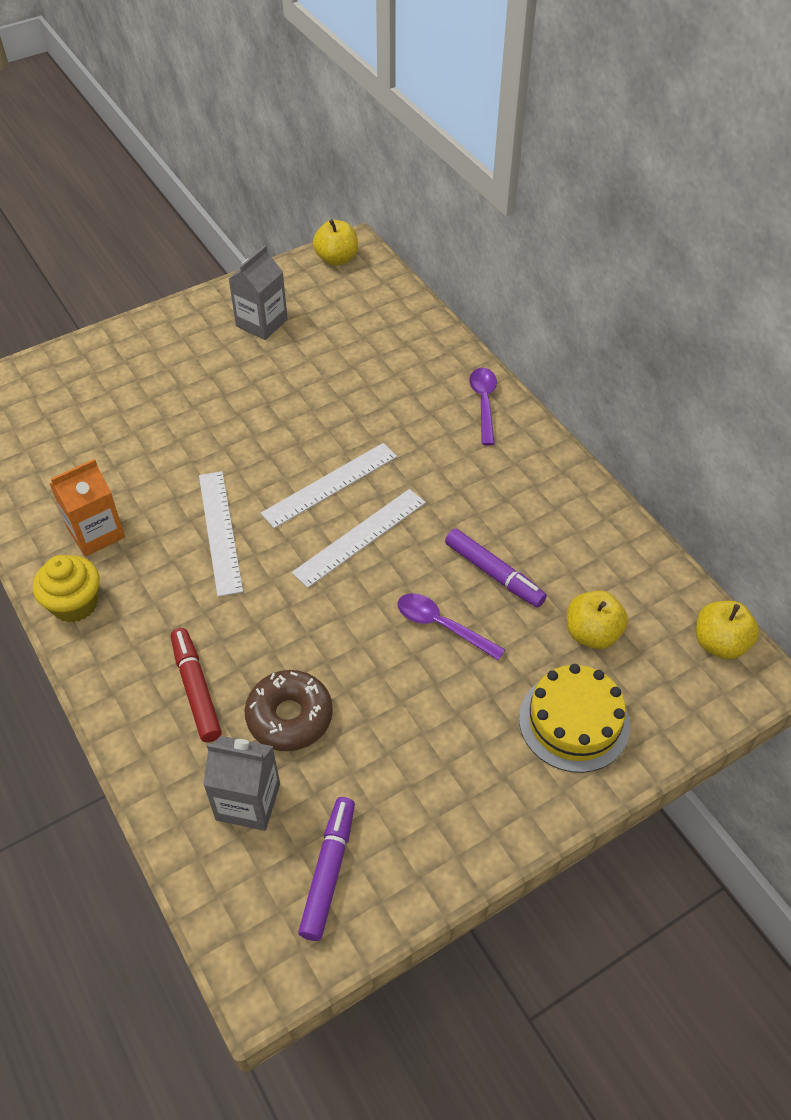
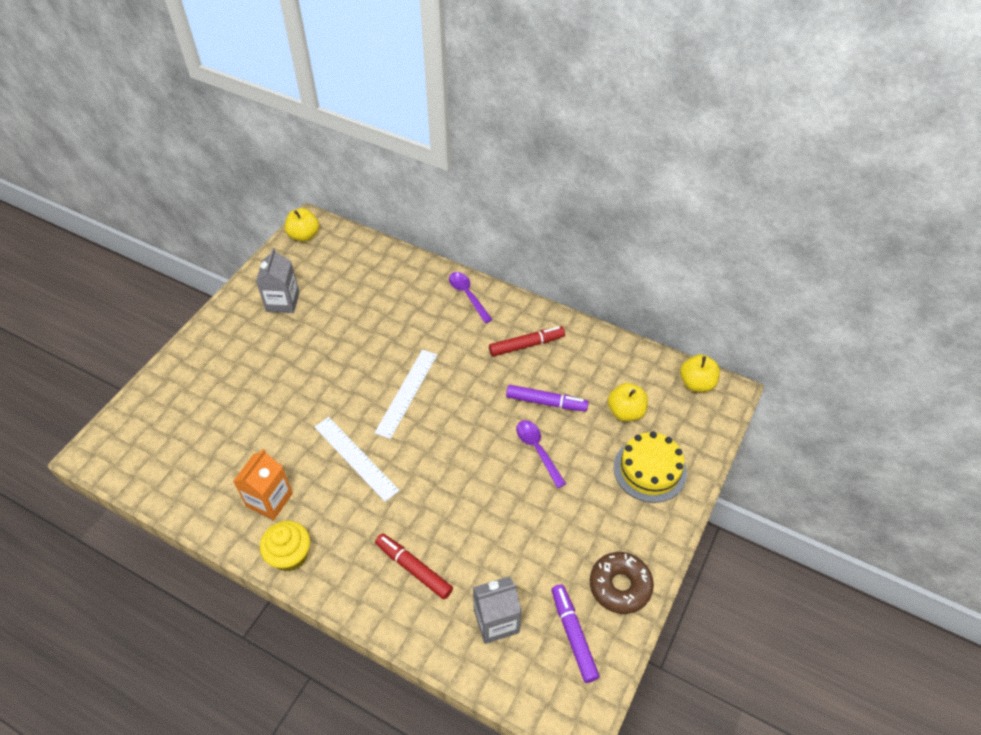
camera: 30 degrees left, 0 degrees up
brown donut [245,670,333,751] -> brown donut moved to [590,552,654,614]
white ruler [292,489,426,588] -> none
purple spoon [398,593,505,660] -> purple spoon turned 60 degrees clockwise [516,420,566,488]
none -> red marker [489,326,565,356]

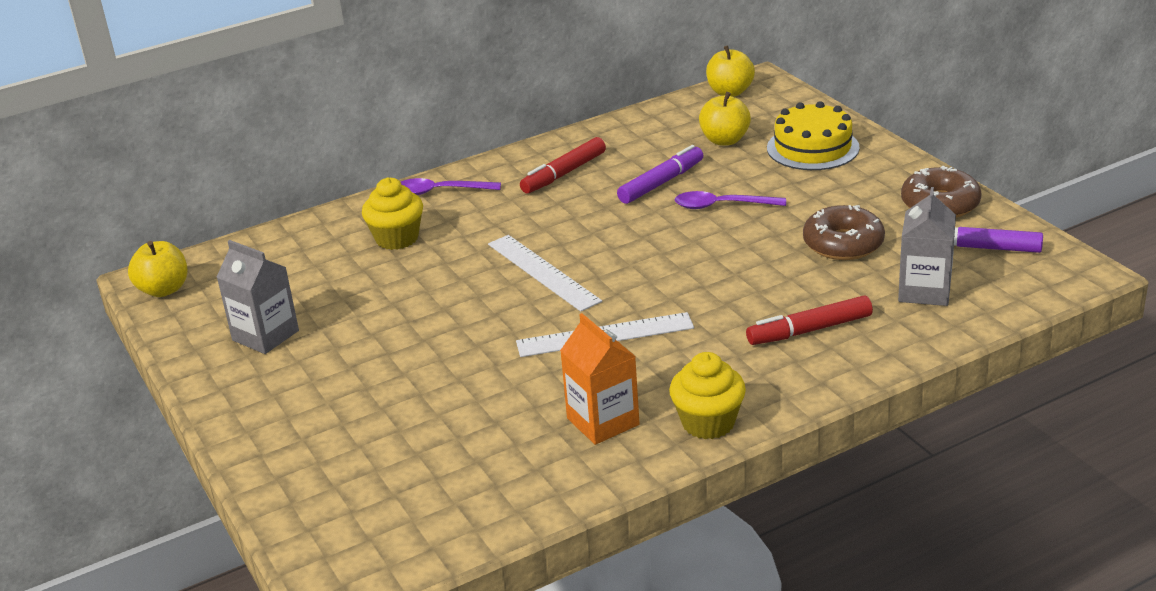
camera: 55 degrees left, 20 degrees down
red marker [489,326,565,356] -> red marker turned 150 degrees counterclockwise [520,137,606,194]
none -> yellow cupcake [362,178,423,250]
none -> brown donut [803,205,885,260]

